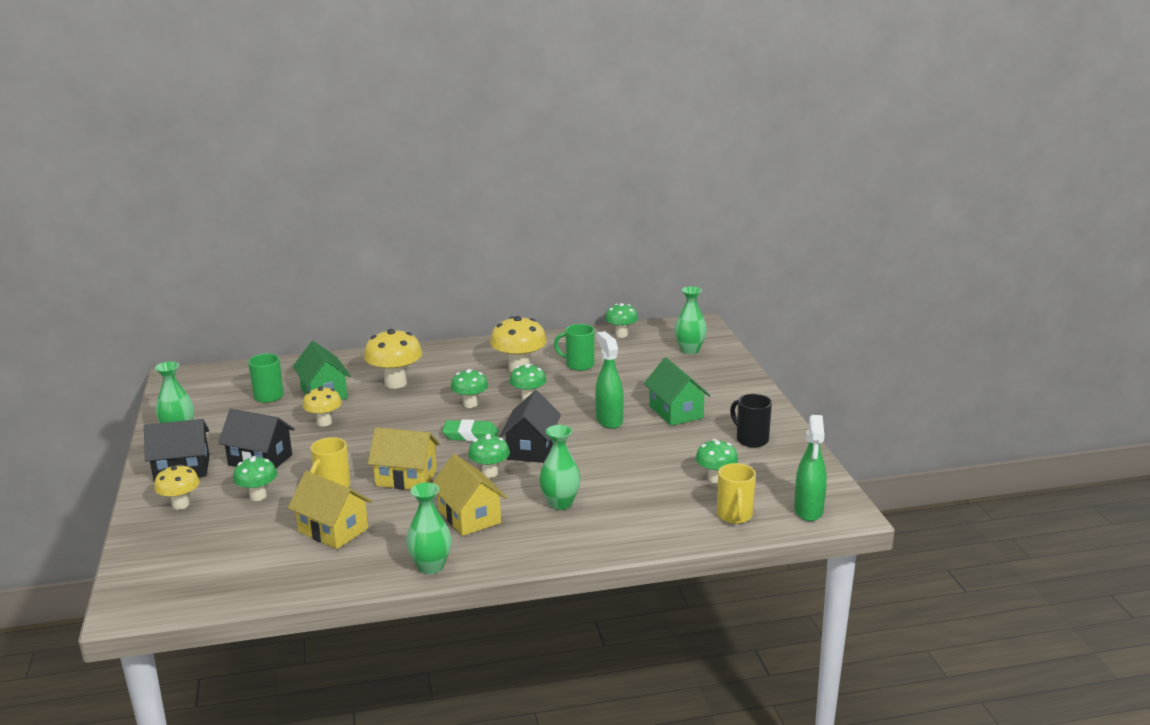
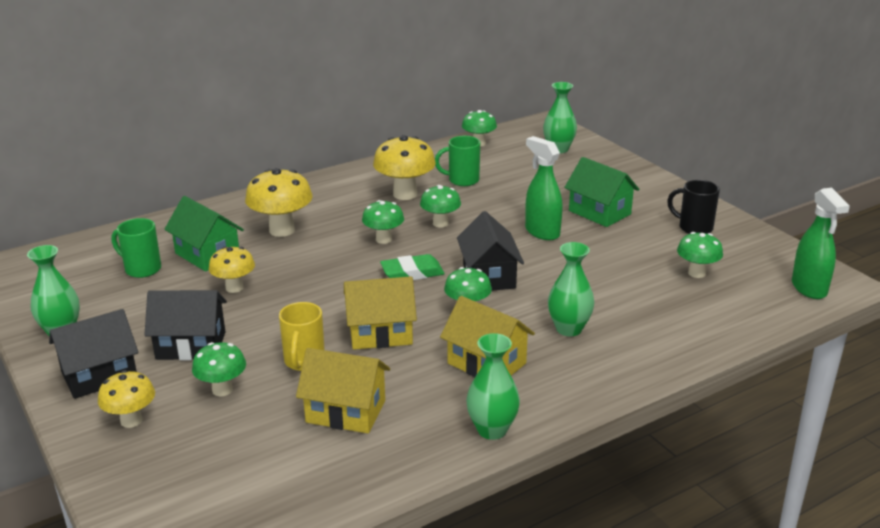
camera: 20 degrees left, 5 degrees up
yellow mug [717,463,756,524] -> none

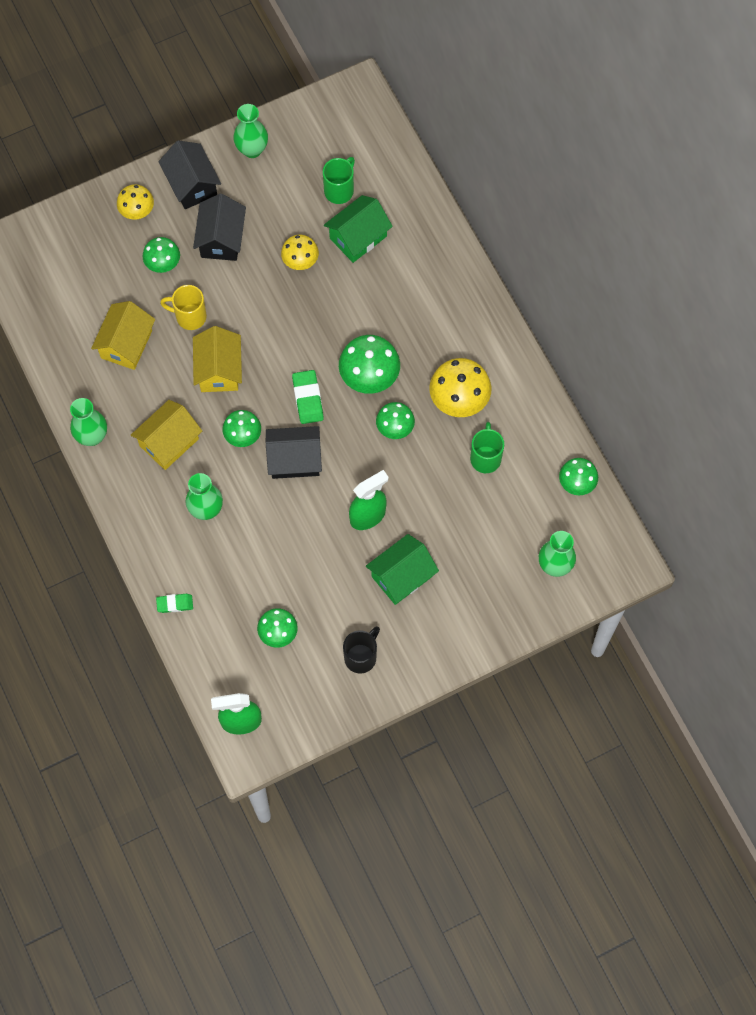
camera: 95 degrees right, 40 degrees up
yellow mushroom [245,168,313,237] -> none
green mushroom [362,200,404,244] -> green mushroom [339,335,400,394], size x1.60
none -> green eraser [156,594,193,613]

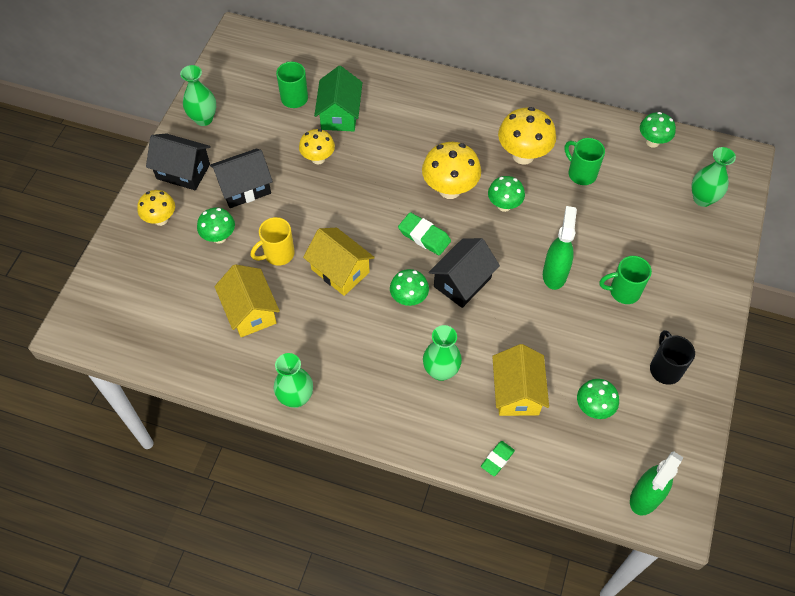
camera: 45 degrees left, 10 degrees down
yellow house [131,400,202,470] -> yellow house moved to [492,344,549,416]
black house [193,194,246,261] -> black house turned 75 degrees counterclockwise [210,149,273,208]
green mushroom [339,335,400,394] -> yellow mushroom [422,142,481,199]
green house [366,534,439,605] -> green mug [599,256,652,304]

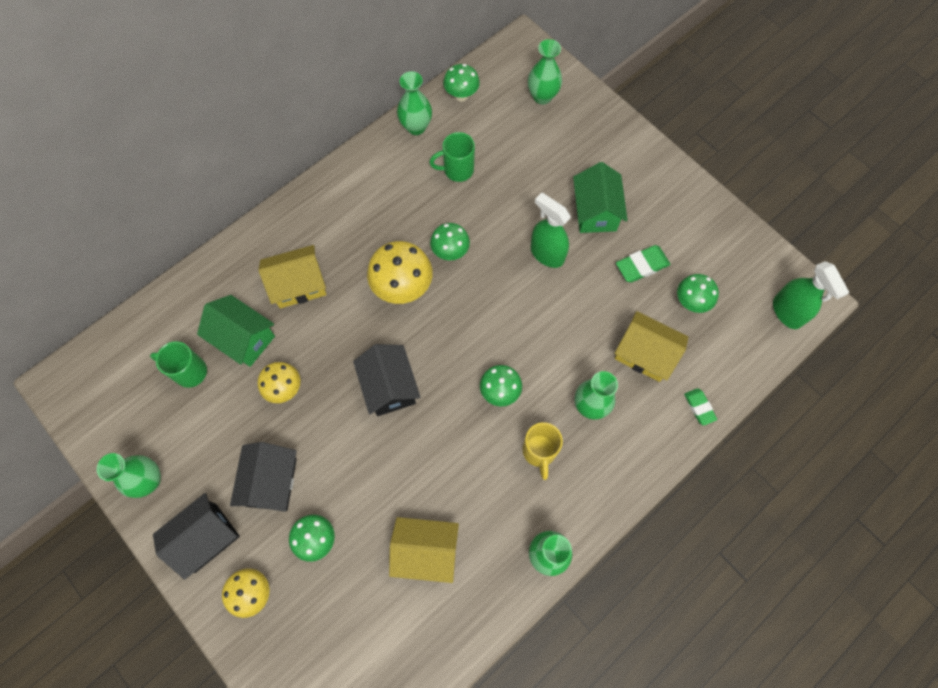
camera: 60 degrees left, 10 degrees up
yellow mug [251,217,295,266] -> yellow mug moved to [523,422,563,480]
yellow house [303,228,375,296] -> yellow house moved to [258,245,327,308]
green eraser [398,212,451,256] -> green eraser moved to [616,245,670,283]
black house [429,238,500,308] -> black house moved to [353,344,421,416]
yellow mushroom [498,107,556,165] -> none
green mug [599,256,652,304] -> green house [573,162,628,233]
black mug [650,330,695,385] -> none
none -> green vase [397,71,432,135]

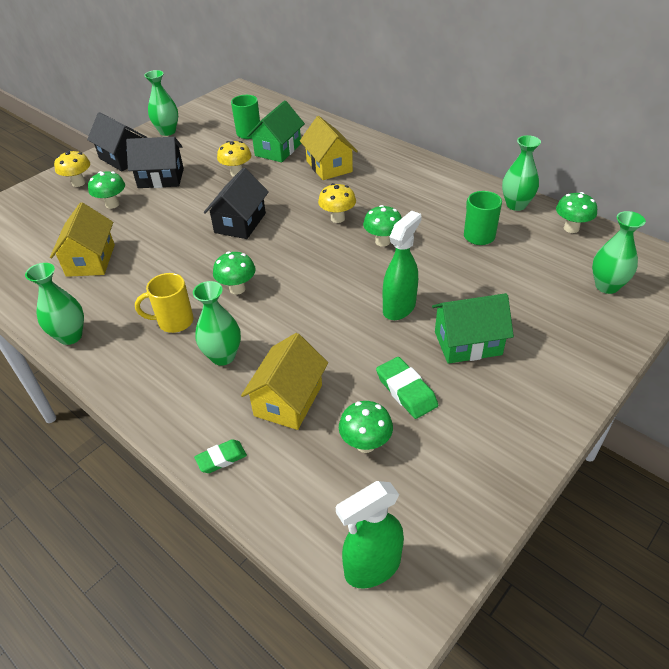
camera: 85 degrees right, 25 degrees down
black house [353,344,421,416] -> black house turned 45 degrees counterclockwise [204,168,269,239]
yellow mushroom [367,241,433,304] -> yellow mushroom [318,183,356,223], size x0.63

